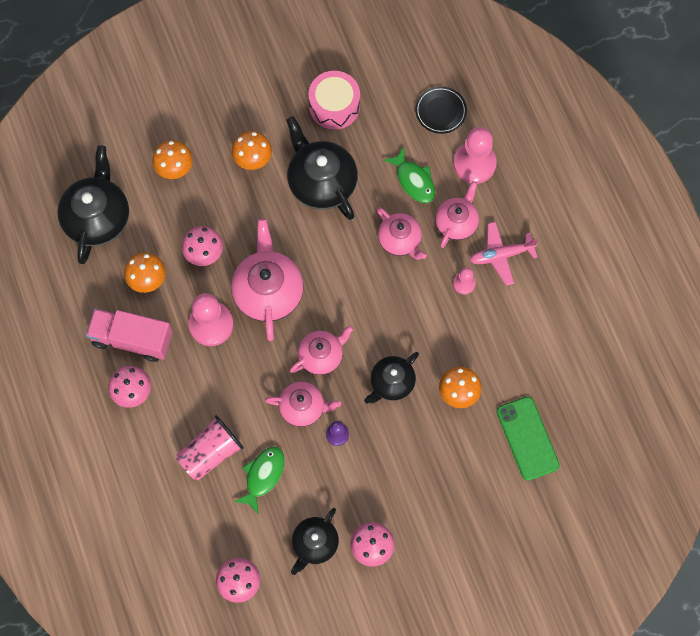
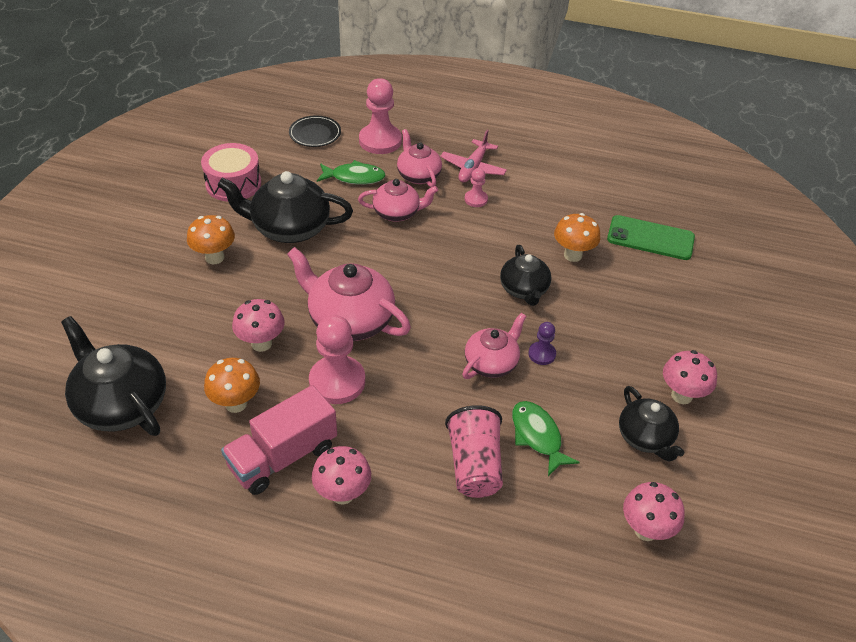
camera: 55 degrees left, 25 degrees down
orange mushroom [152,140,193,179] -> none
pink teapot [290,325,354,375] -> none

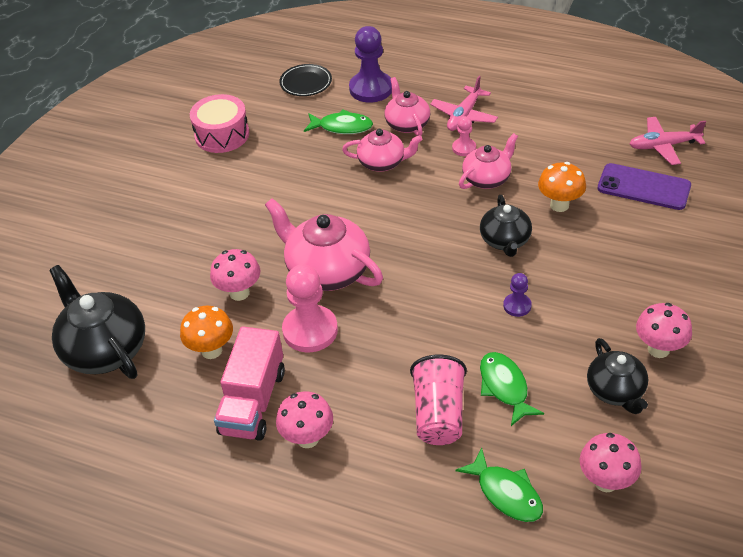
camera: 10 degrees right, 0 degrees up
orange mushroom [187,215,235,264] -> none
black teapot [217,171,353,243] -> none
pink truck [221,385,337,495] -> pink truck turned 45 degrees counterclockwise [214,326,285,441]
pink pawn [359,78,402,154] -> purple pawn [349,26,392,103]
pink teapot [462,313,526,379] -> pink teapot moved to [459,133,518,189]
green phone [607,215,695,260] -> purple phone [597,163,691,210]
none -> green fish [455,448,543,522]
none -> pink plane [629,117,706,165]

